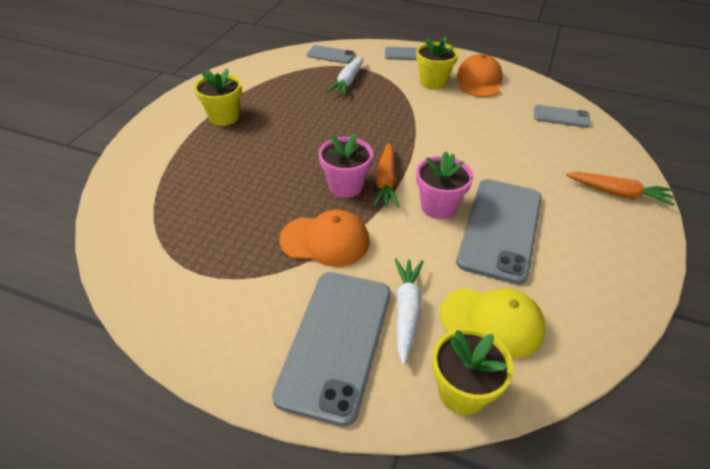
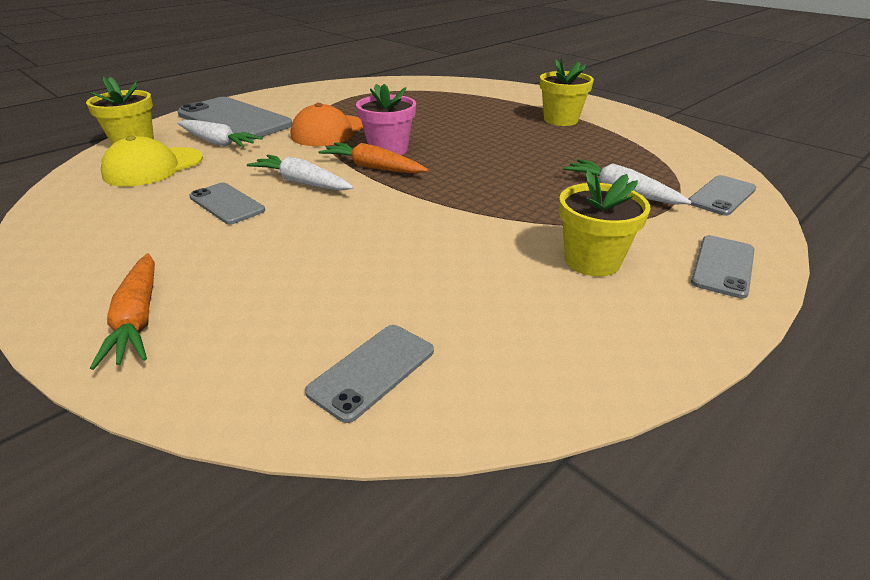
camera: 115 degrees right, 10 degrees down
pink flower pot [416,151,473,219] -> white carrot [247,155,354,191]
grey phone [456,179,542,285] -> grey phone [189,182,265,224], size x0.51
orange cap [457,54,503,97] -> none
orange carrot [566,172,674,205] -> orange carrot turned 60 degrees counterclockwise [90,253,155,370]

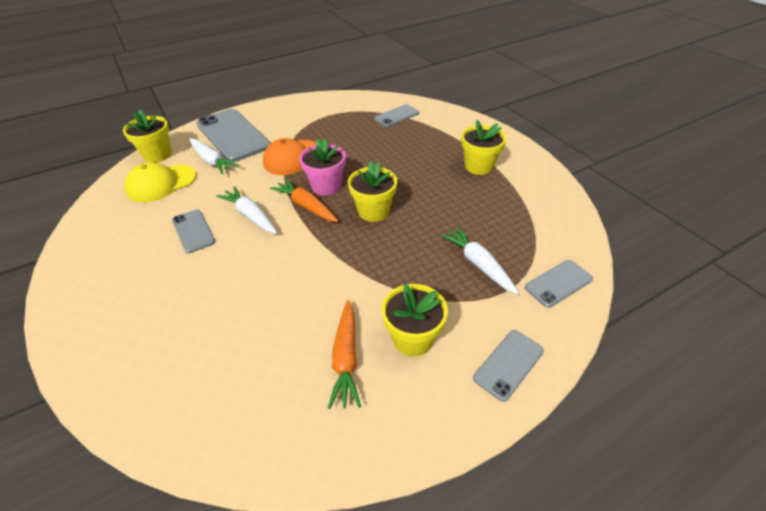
camera: 15 degrees right, 10 degrees up
orange carrot [90,253,155,370] -> orange carrot moved to [328,300,361,409]
grey phone [305,325,434,423] -> grey phone moved to [374,104,419,127]
none -> yellow flower pot [348,161,397,222]

